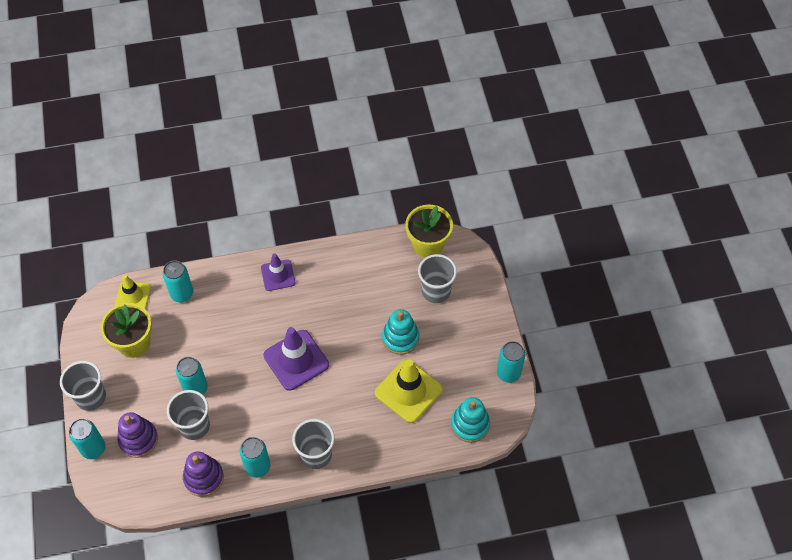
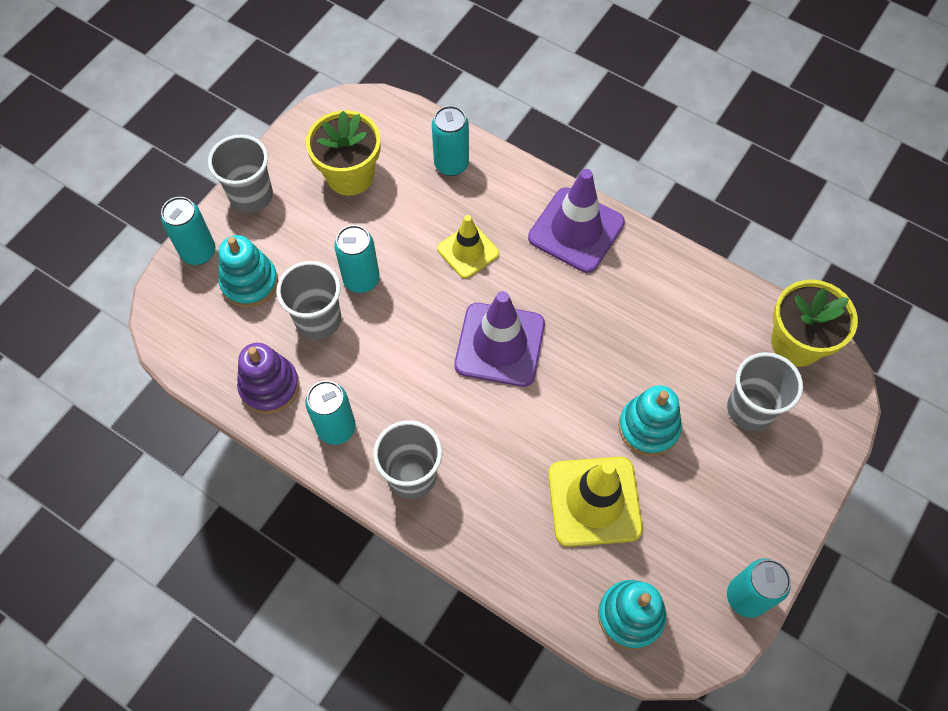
camera: 45 degrees right, 5 degrees up
yellow traffic cone [115,275,151,309] -> yellow traffic cone moved to [437,215,499,279]
purple stacking toy [117,412,158,458] -> turquoise stacking toy [219,235,278,308]
purple traffic cone [261,253,295,291] -> purple traffic cone [528,169,625,273], size x1.60

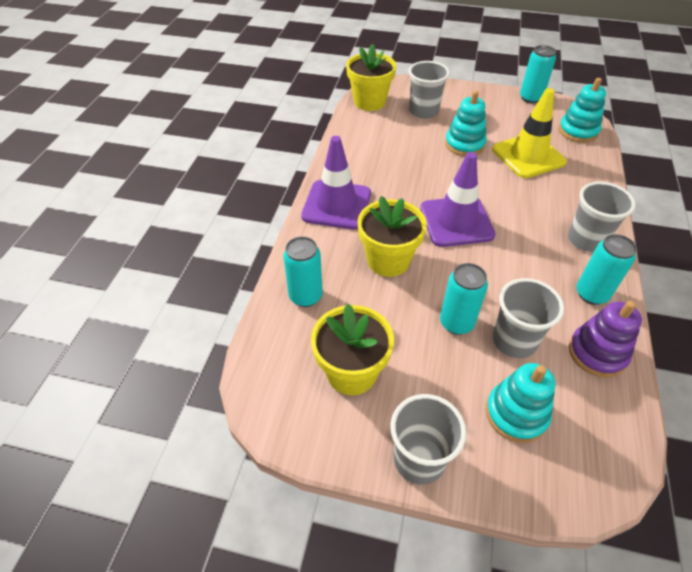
camera: 110 degrees left, 15 degrees down
turquoise can [161,197,216,265] -> none
yellow traffic cone [437,215,499,279] -> yellow flower pot [357,196,427,277]

